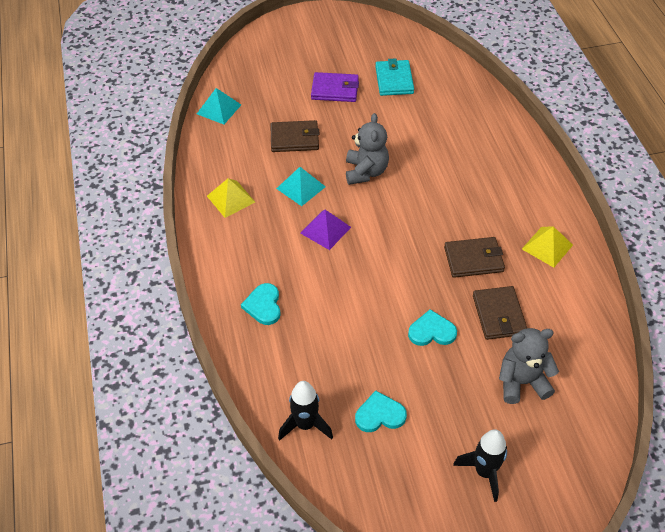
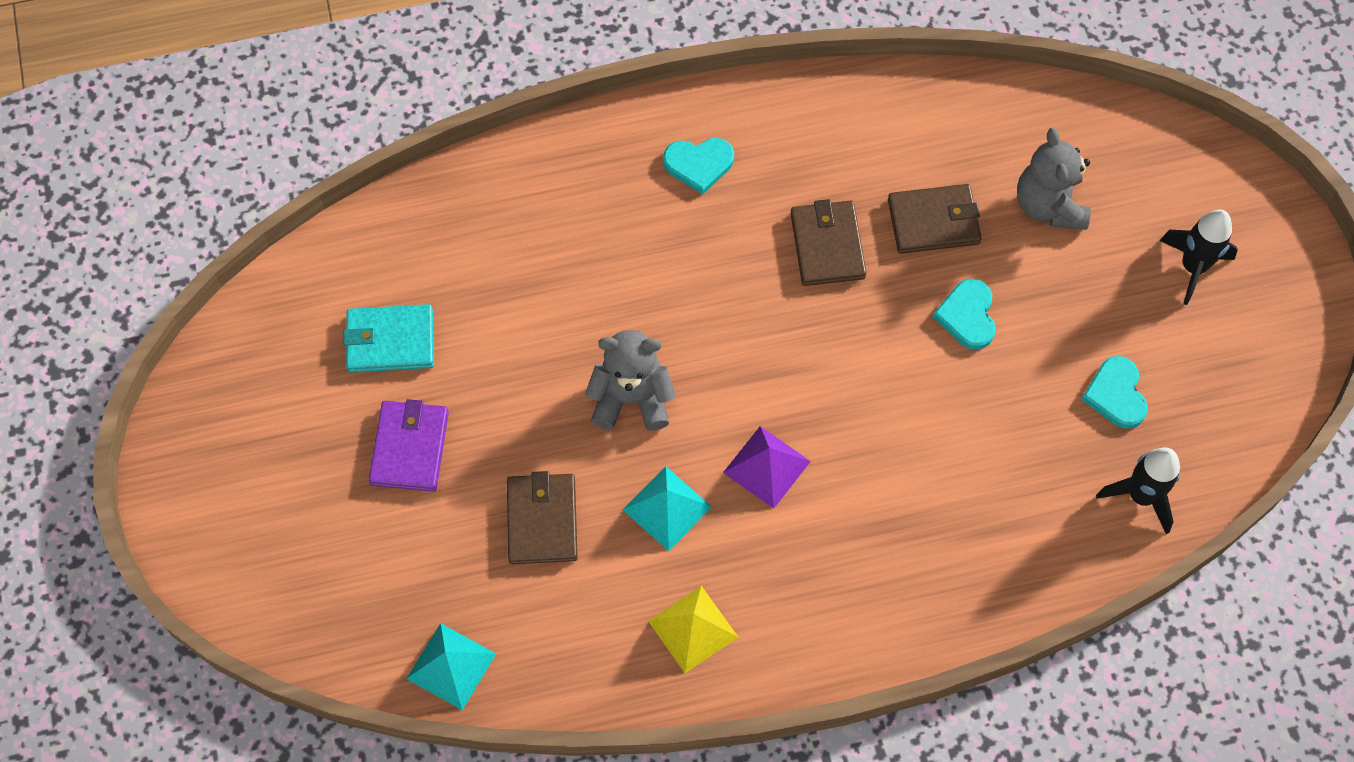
camera: 90 degrees left, 15 degrees up
turquoise heart [241,283,281,325] -> turquoise heart moved to [663,138,734,195]
yellow pyramid [522,226,573,268] -> none

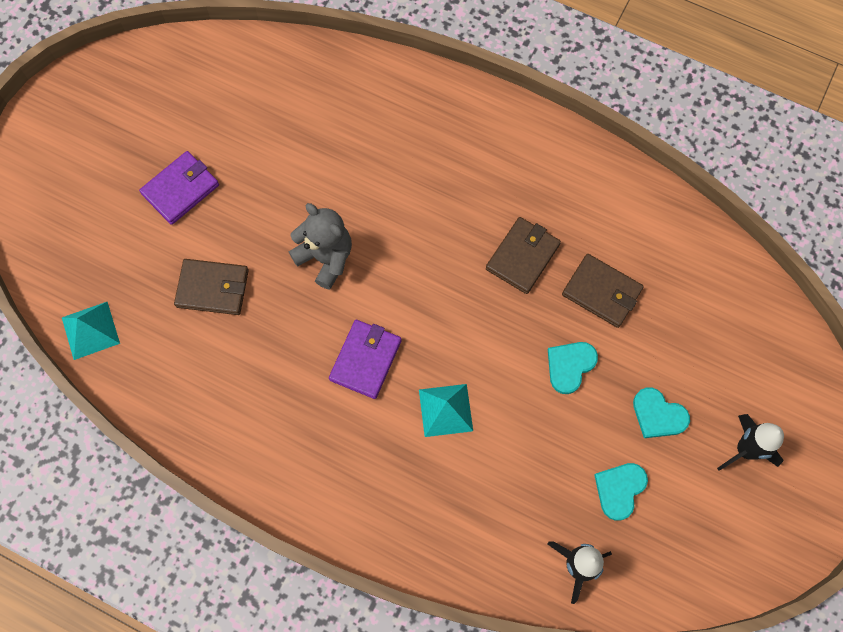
camera: 40 degrees right, 5 degrees up
turquoise wallet [343,304,434,373] -> none
brown wallet [507,471,578,564] -> brown wallet turned 60 degrees clockwise [174,259,249,315]
turquoise pyramid [623,466,712,551] -> turquoise pyramid moved to [419,384,473,437]
yellow pyramid [648,586,738,673] -> none
turquoise heart [663,138,734,195] -> turquoise heart moved to [633,388,690,438]
purple pyramid [723,426,811,509] -> purple wallet [329,320,402,399]
grey teddy bear [1017,128,1091,230] -> none

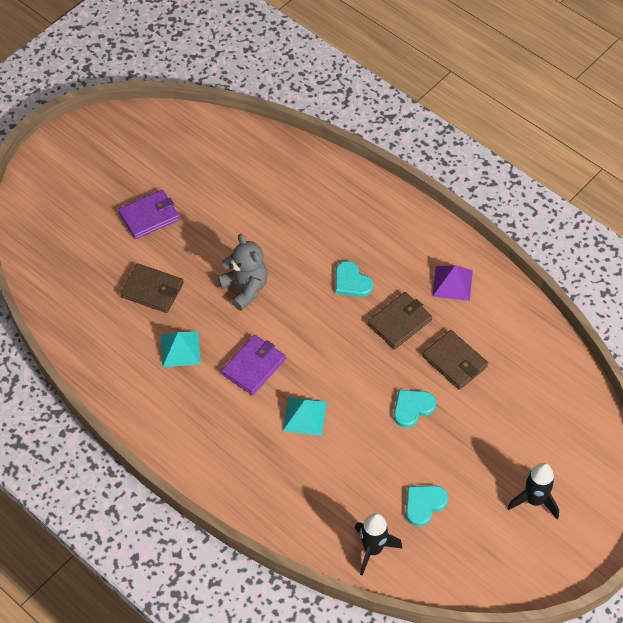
camera: 15 degrees right, 15 degrees down
turquoise pyramid [62,302,120,360] -> turquoise pyramid moved to [160,332,201,368]
turquoise heart [633,388,690,438] -> turquoise heart moved to [336,261,373,297]
none -> purple pyramid [432,265,473,301]

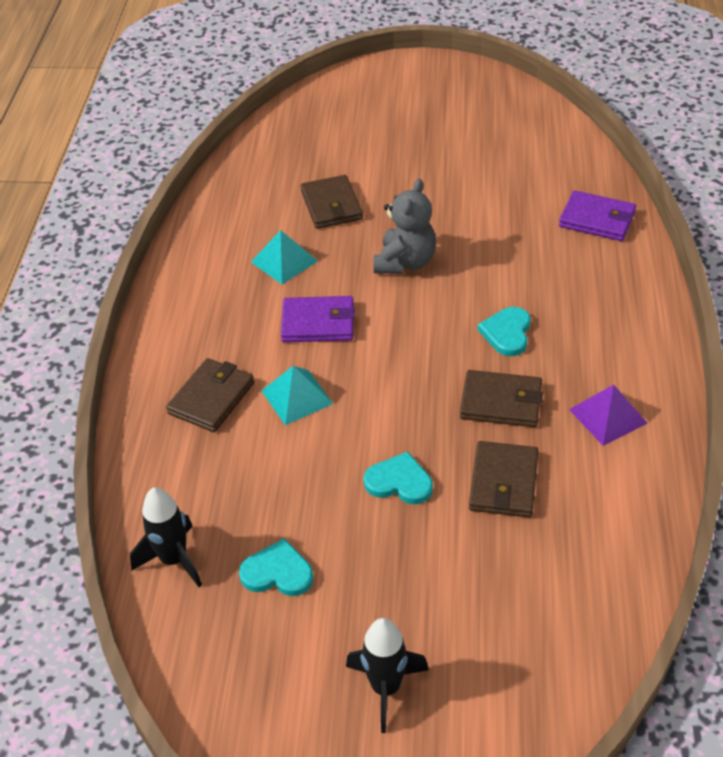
camera: 55 degrees right, 10 degrees down
purple wallet [118,190,180,239] -> purple wallet moved to [559,190,636,241]
none -> brown wallet [166,358,254,432]

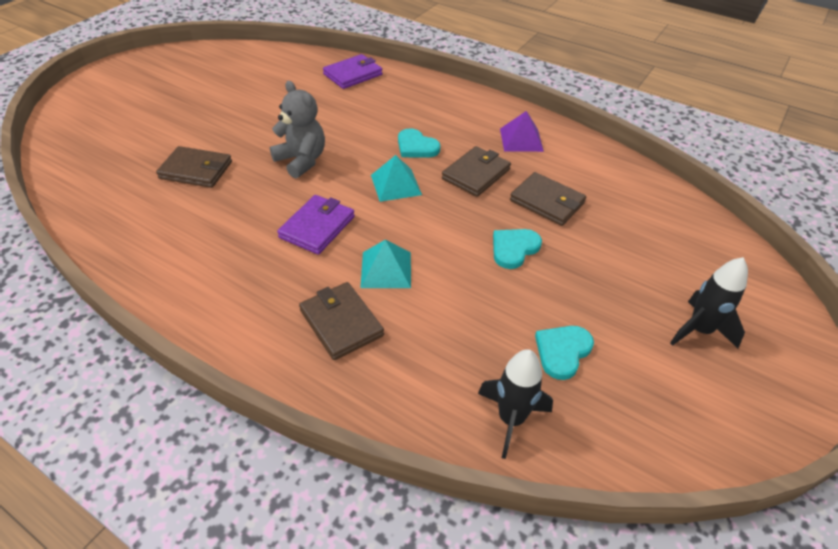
camera: 65 degrees left, 0 degrees up
turquoise pyramid [251,230,318,284] -> turquoise pyramid moved to [371,155,422,202]

